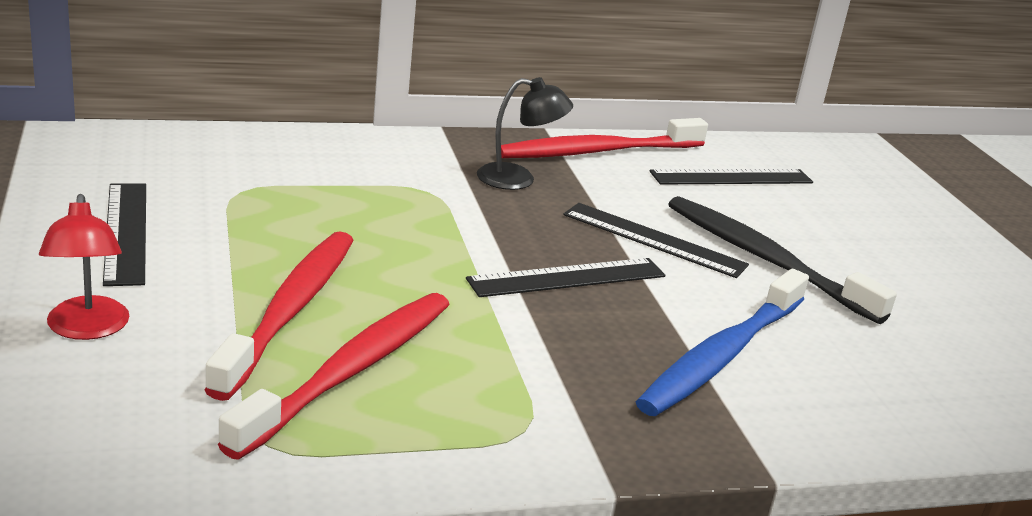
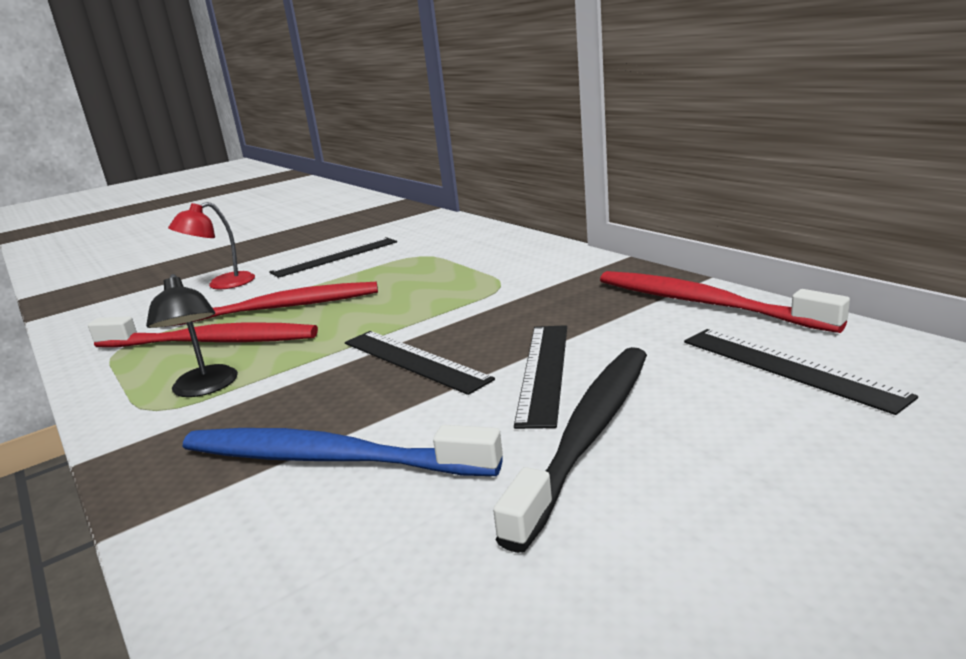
camera: 75 degrees right, 5 degrees down
black lamp [477,77,573,190] -> black lamp moved to [146,274,238,397]

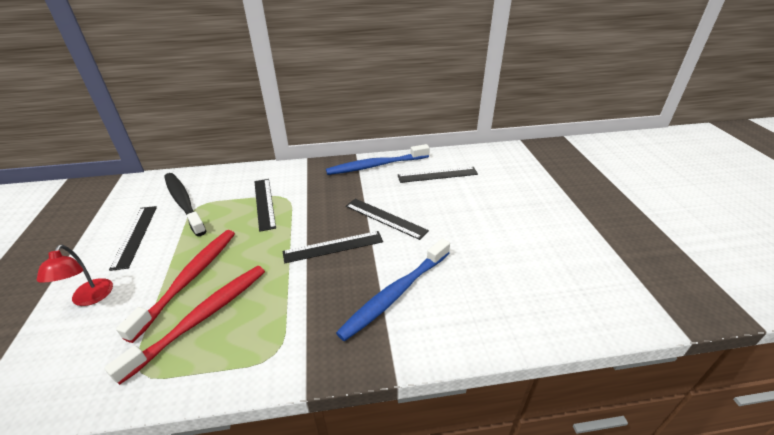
camera: 65 degrees left, 15 degrees up
black lamp [146,274,238,397] -> none
black toothbrush [493,347,647,553] -> black toothbrush moved to [164,173,206,236]
red toothbrush [600,271,850,333] -> blue toothbrush [326,144,430,175]
none -> black ruler [254,179,276,232]

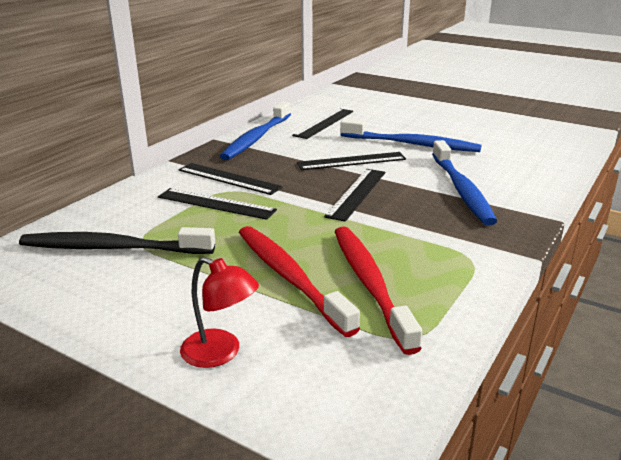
camera: 50 degrees left, 10 degrees down
black ruler [109,206,157,271] -> black ruler moved to [179,163,283,195]
none -> blue toothbrush [340,119,482,152]

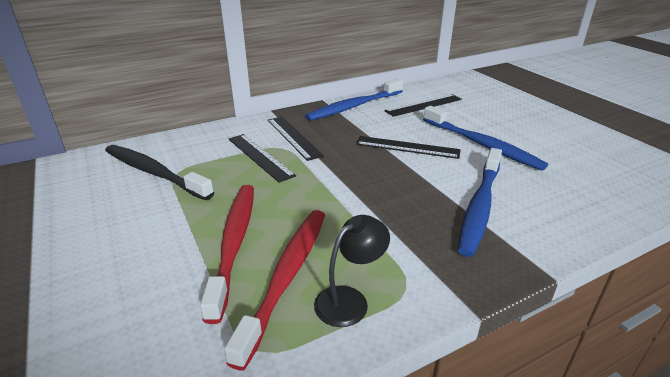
camera: 30 degrees right, 5 degrees up
red lamp [180,257,259,368] -> none
black ruler [324,169,385,222] -> none
none -> black lamp [314,215,390,327]

